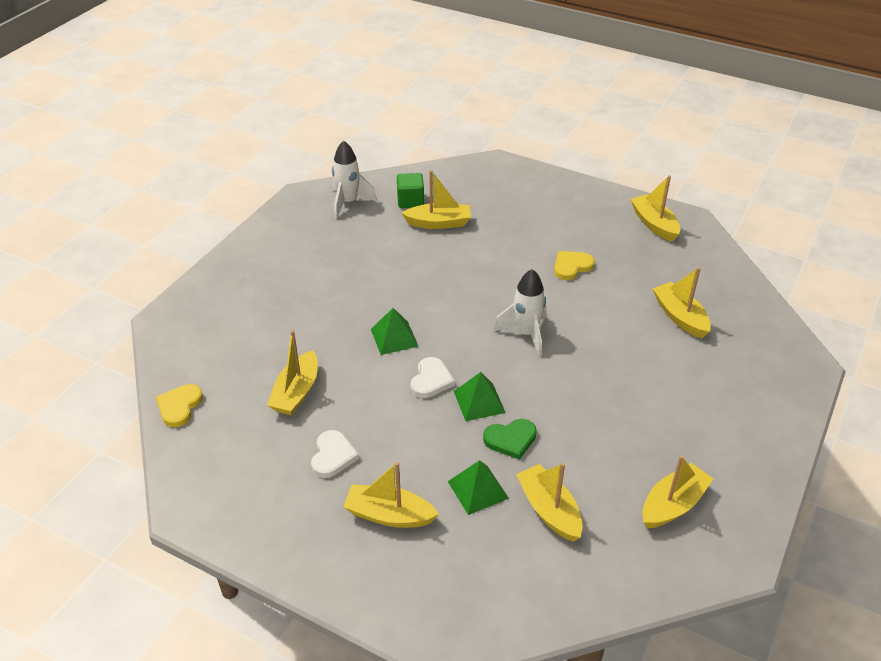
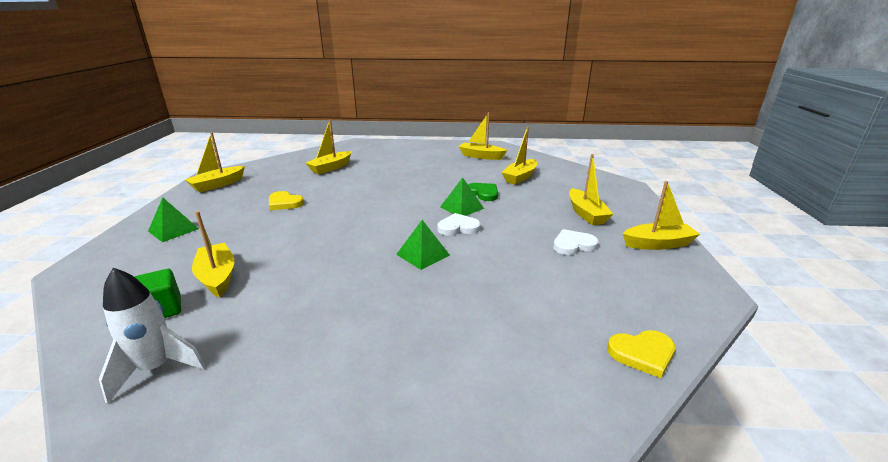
camera: 115 degrees left, 15 degrees down
yellow boat [267,330,318,416] -> yellow boat moved to [623,181,700,250]
green pyramid [448,460,509,515] -> green pyramid moved to [148,197,199,242]
white rocket [494,269,547,356] -> none

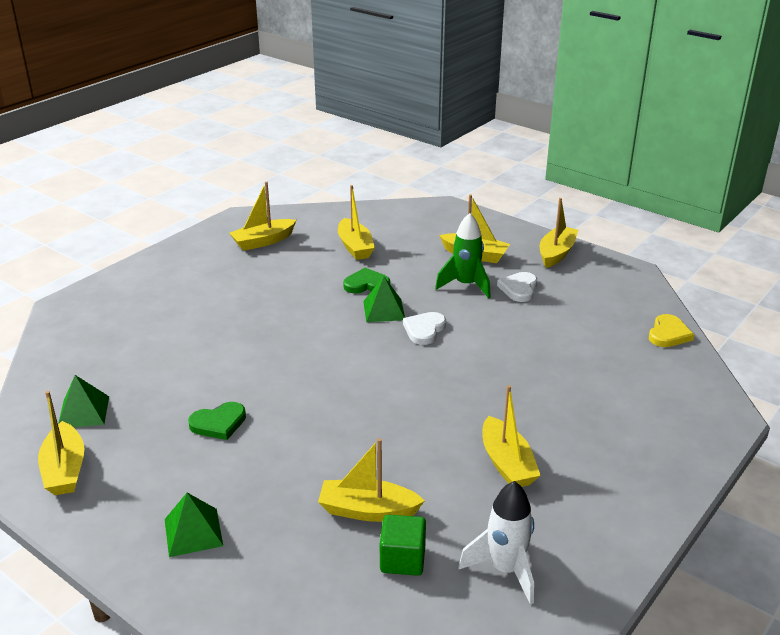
camera: 55 degrees left, 5 degrees up
yellow heart [269,191,304,210] -> green heart [188,402,246,440]
yellow boat [306,120,352,174] -> yellow boat moved to [482,385,541,487]
green pyramid [396,220,450,270] -> green pyramid moved to [58,375,109,427]
none -> green rocket [435,213,491,298]

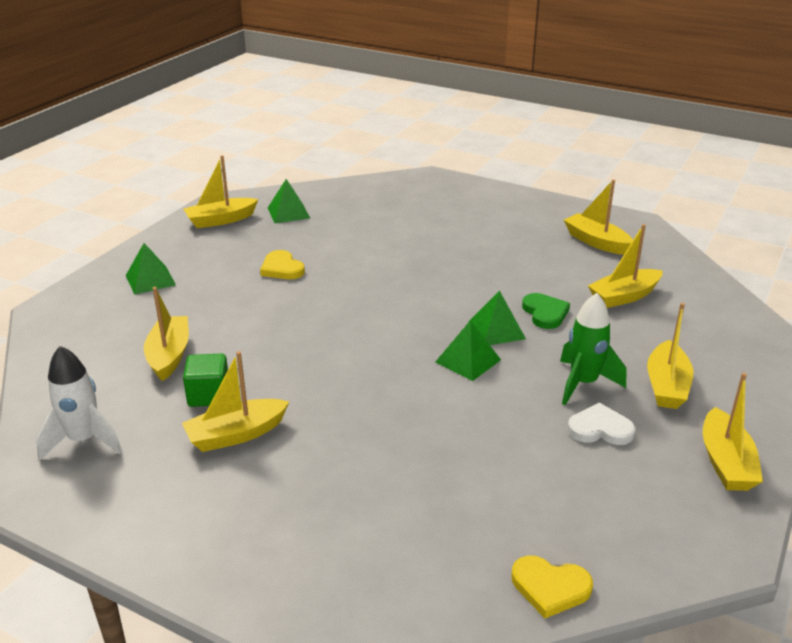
camera: 80 degrees right, 0 degrees up
green heart [188,402,246,440] -> yellow heart [260,250,305,279]
green cube [380,514,426,576] -> green cube moved to [183,353,228,407]
white heart [403,312,446,345] -> green pyramid [436,320,501,381]
yellow boat [540,198,578,268] -> yellow boat turned 75 degrees clockwise [703,373,763,491]

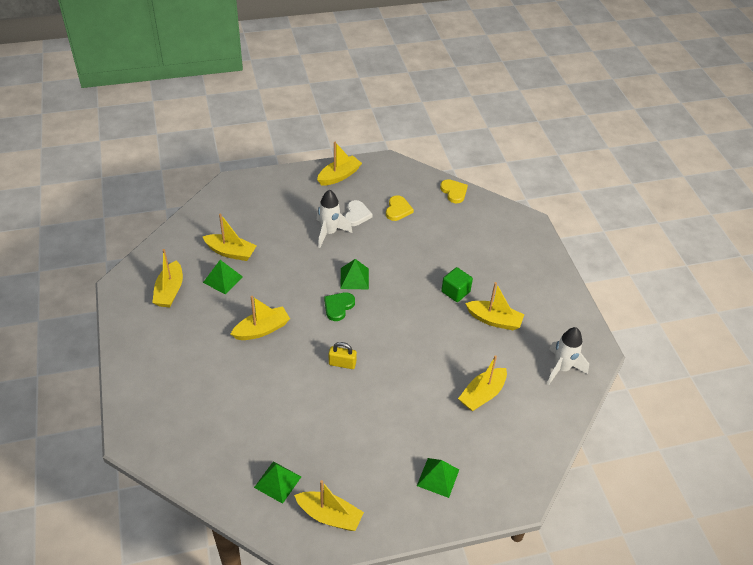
camera: 135 degrees left, 15 degrees up
green cube [183,353,228,407] -> green cube moved to [441,267,473,302]
yellow heart [260,250,305,279] -> yellow heart moved to [386,195,414,221]
green pyramid [468,291,526,345] -> green pyramid moved to [203,260,243,294]
green heart [522,293,570,329] -> green heart moved to [324,292,355,321]
green rocket [560,293,626,405] -> white rocket [317,190,352,248]
white heart [567,403,636,445] -> white heart turned 135 degrees counterclockwise [345,200,373,226]
yellow boat [647,303,693,409] -> yellow boat moved to [231,296,290,340]
none -> yellow padlock [329,342,357,369]

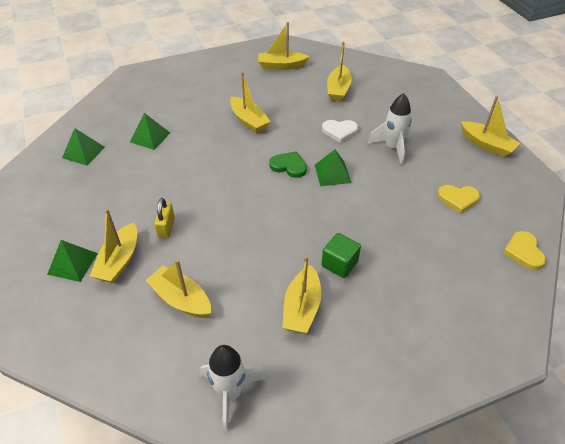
camera: 85 degrees right, 0 degrees up
green pyramid [203,260,243,294] -> green pyramid moved to [130,113,170,150]
yellow boat [294,480,364,531] -> yellow boat moved to [90,209,137,283]
yellow padlock [329,342,357,369] -> yellow padlock moved to [154,198,175,239]
white heart [345,200,373,226] -> white heart moved to [322,120,358,143]
yellow heart [440,179,468,203] -> yellow heart turned 120 degrees clockwise [503,231,546,270]

